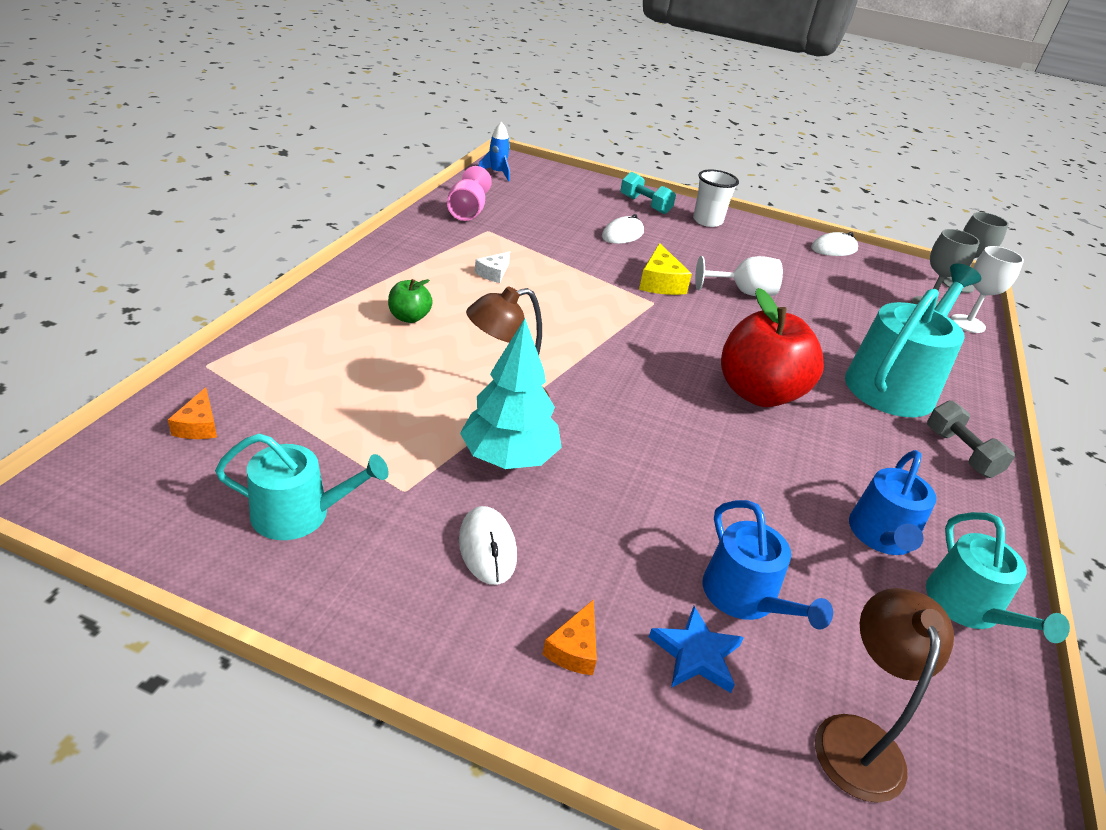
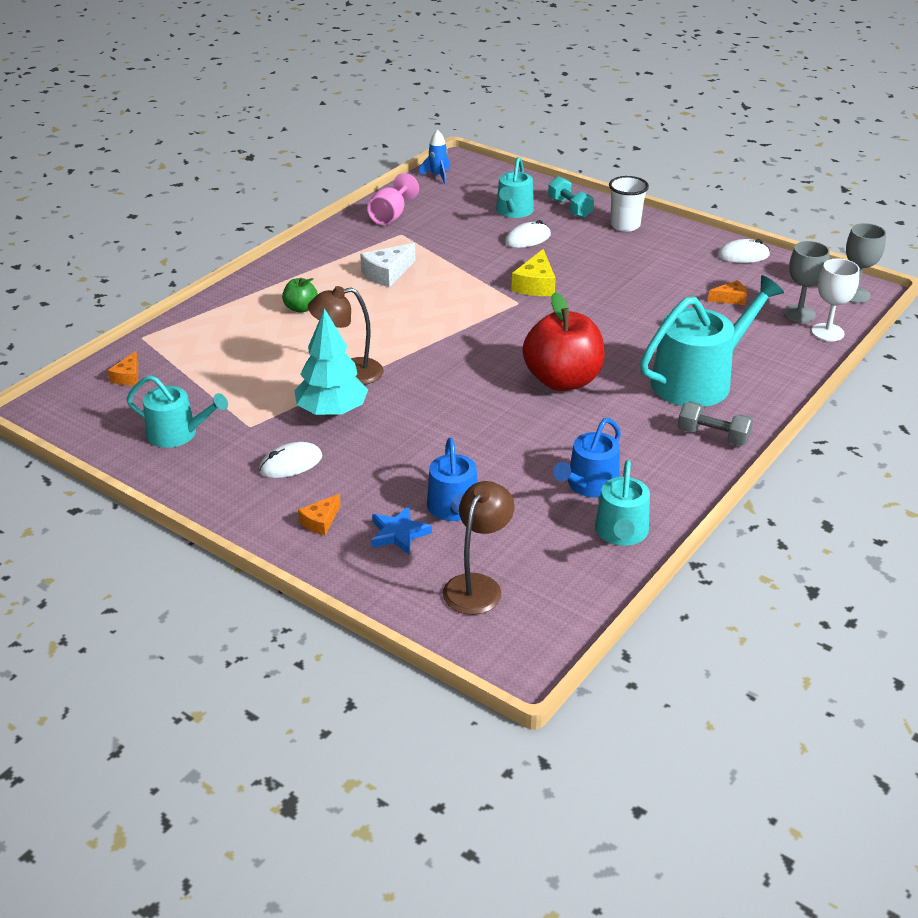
camera: 20 degrees right, 0 degrees up
white mouse [459,506,517,585] -> white mouse turned 60 degrees clockwise [259,442,323,478]
white cheese [475,251,510,283] -> white cheese [360,243,415,287], size x1.62
white goblet [695,256,783,296] -> none
grey dumbbell [927,400,1015,478] -> grey dumbbell turned 60 degrees counterclockwise [678,401,753,446]
none -> turquoise watering can [496,157,534,218]
none -> orange cheese [708,280,747,305]

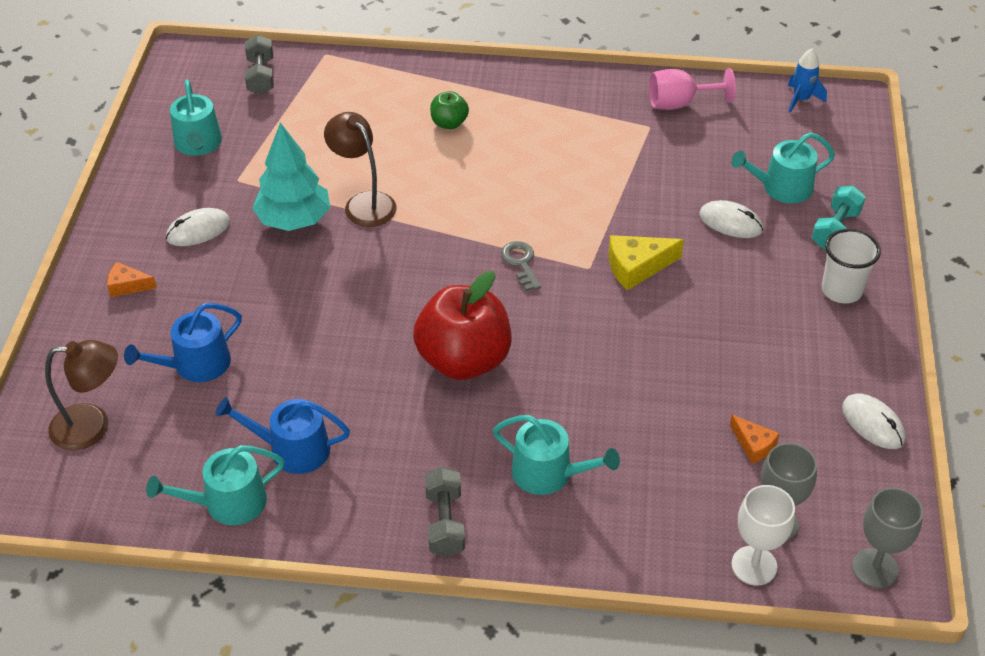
camera: 60 degrees right, 10 degrees up
orange cheese [108,351,138,385] -> grey dumbbell [245,34,274,95]
white mouse [259,442,323,478] -> white mouse turned 60 degrees counterclockwise [166,208,230,246]
white cheese [360,243,415,287] -> none
blue star [371,506,432,554] -> none
turquoise watering can [640,275,784,407] -> turquoise watering can [493,415,620,495], size x0.59
none -> grey key [501,241,541,291]

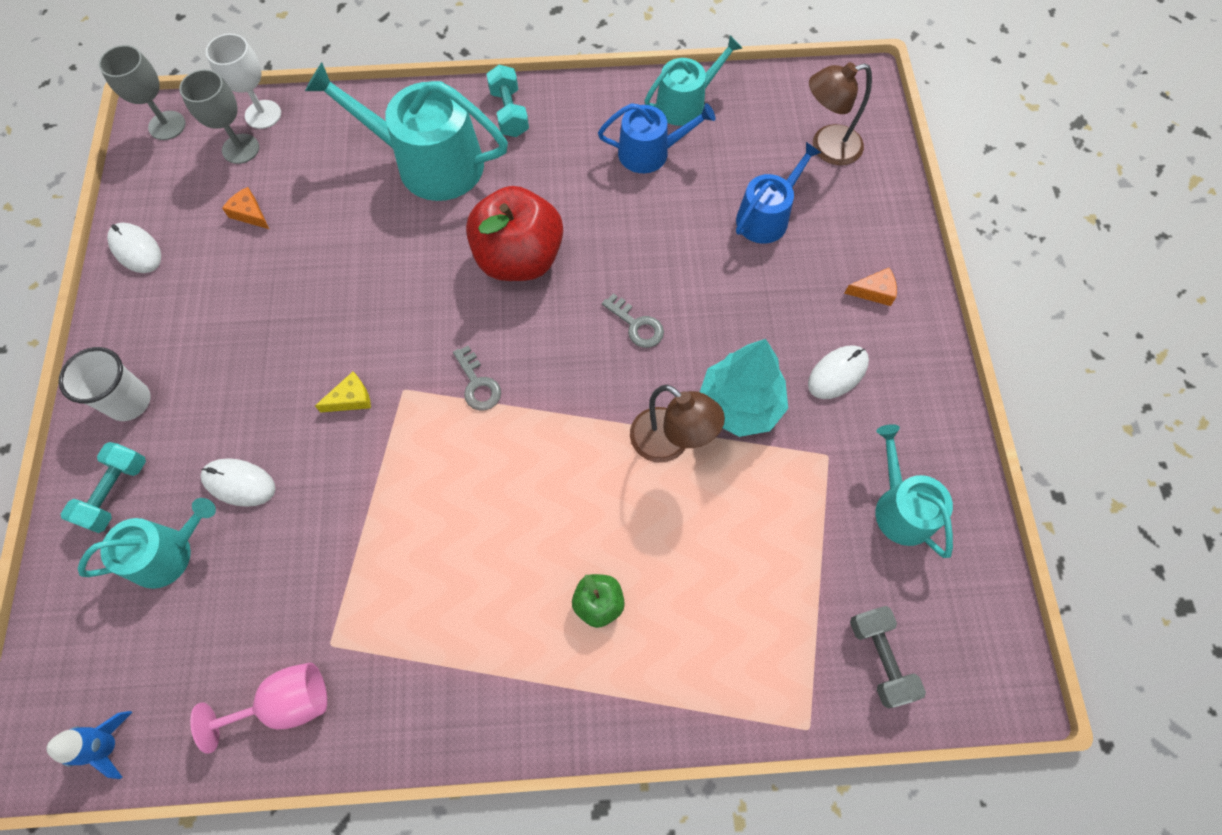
camera: 170 degrees right, 20 degrees up
grey dumbbell [425,467,465,557] -> turquoise dumbbell [486,65,529,137]
turquoise watering can [493,415,620,495] -> turquoise watering can [305,63,508,201], size x1.69
yellow cheese [608,235,684,290] -> yellow cheese [315,372,371,412], size x0.62
none -> grey key [602,293,664,348]

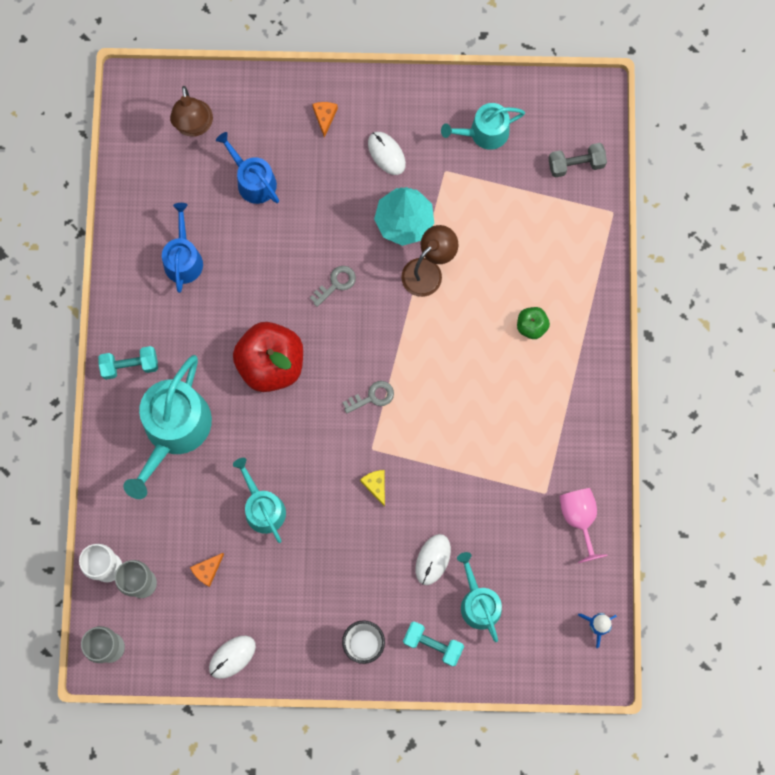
camera: 85 degrees left, 10 degrees up
turquoise watering can [645,36,742,126] -> turquoise watering can moved to [233,458,286,543]

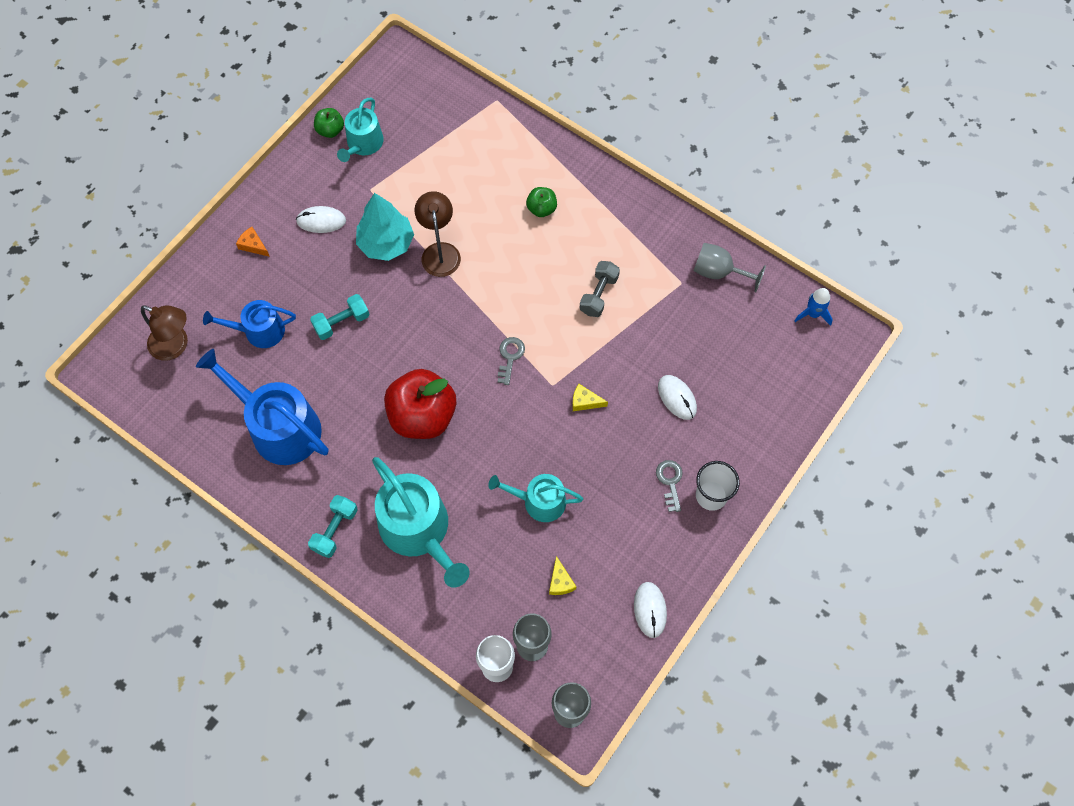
camera: 55 degrees left, 10 degrees down
blue watering can [162,203,203,293] -> blue watering can [196,349,328,465], size x1.69
orange cheese [190,553,224,587] -> yellow cheese [549,556,576,595]
grey key [310,266,356,307] -> grey key moved to [656,460,683,512]
turquoise dumbbell [403,622,464,666] -> turquoise dumbbell moved to [310,294,370,340]
turquoise watering can [457,552,502,642] -> none
grey dumbbell [548,143,607,178] -> grey dumbbell moved to [580,261,620,317]
pink goblet [560,488,608,563] -> grey goblet [693,243,766,292]
none -> green apple [314,108,344,138]

